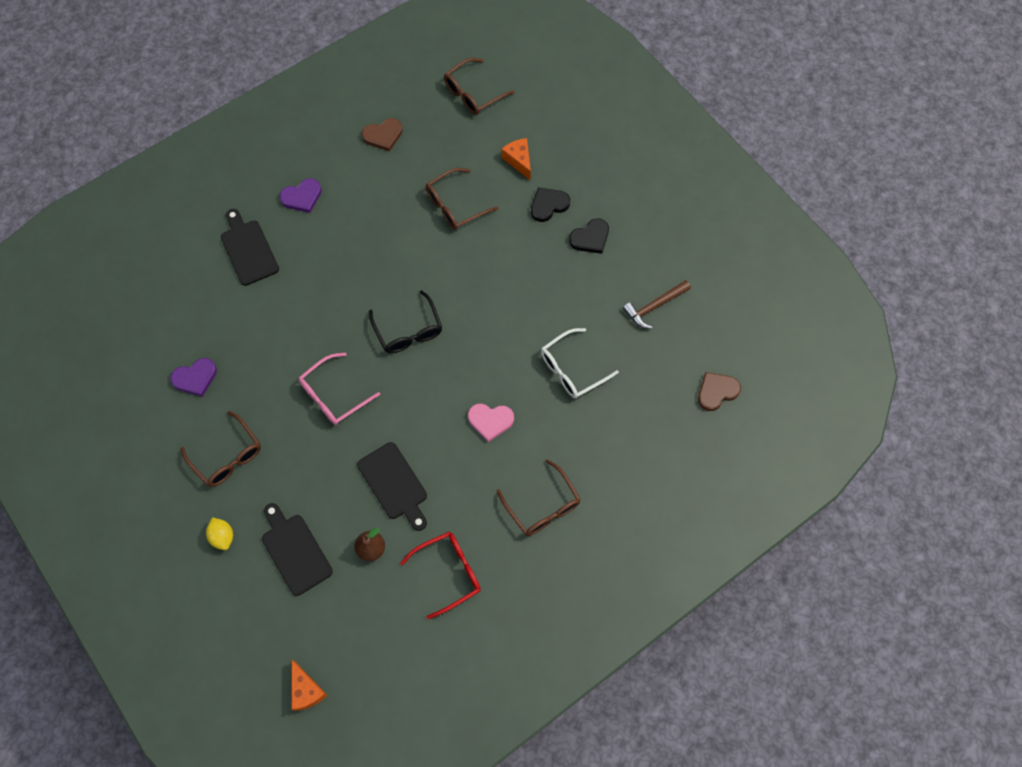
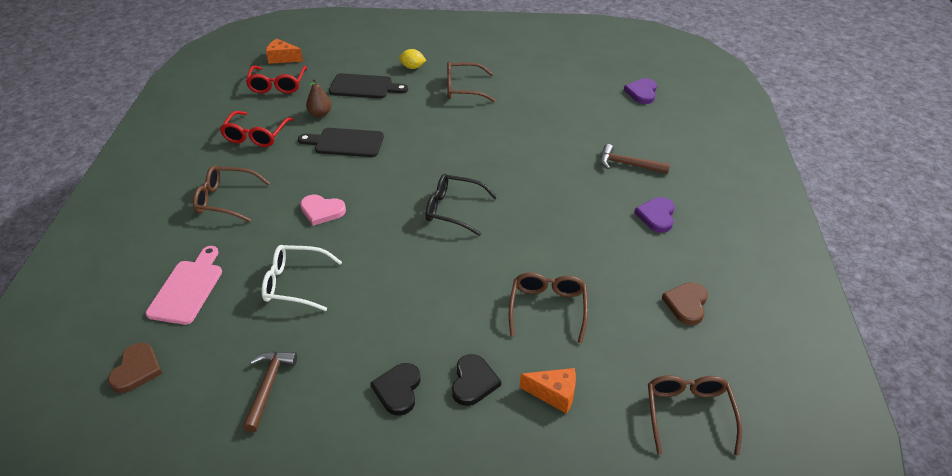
camera: 130 degrees right, 25 degrees down
purple heart [170,358,217,397] -> purple heart moved to [624,78,657,104]
black cutting board [221,209,279,286] -> brown hammer [600,144,670,174]
pink glasses [299,352,380,425] -> none
pink heart [468,403,514,442] -> pink heart turned 120 degrees counterclockwise [300,195,346,226]
white glasses [541,328,619,398] -> white glasses turned 90 degrees counterclockwise [262,245,342,311]
none -> pink cutting board [146,246,222,325]
none -> red glasses [246,66,307,94]

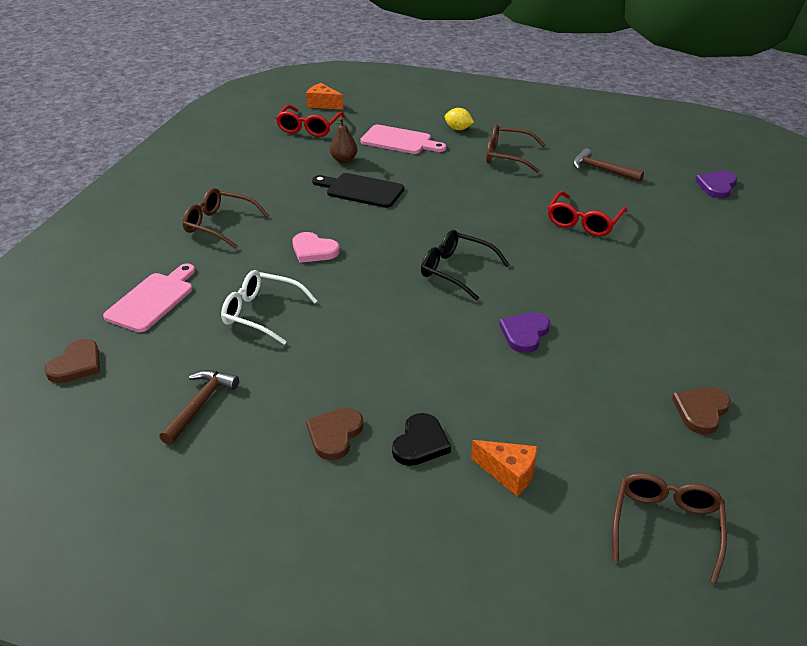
camera: 15 degrees right, 5 degrees down
red glasses [220,111,294,147] -> red glasses moved to [548,191,627,236]
black cutting board [329,73,408,98] -> pink cutting board [360,124,446,154]
black heart [371,363,420,416] -> brown heart [306,408,364,460]
brown glasses [509,272,588,343] -> none
brown hammer [600,144,670,174] -> brown hammer moved to [573,148,644,182]
purple heart [635,197,675,233] -> purple heart moved to [499,312,550,353]

